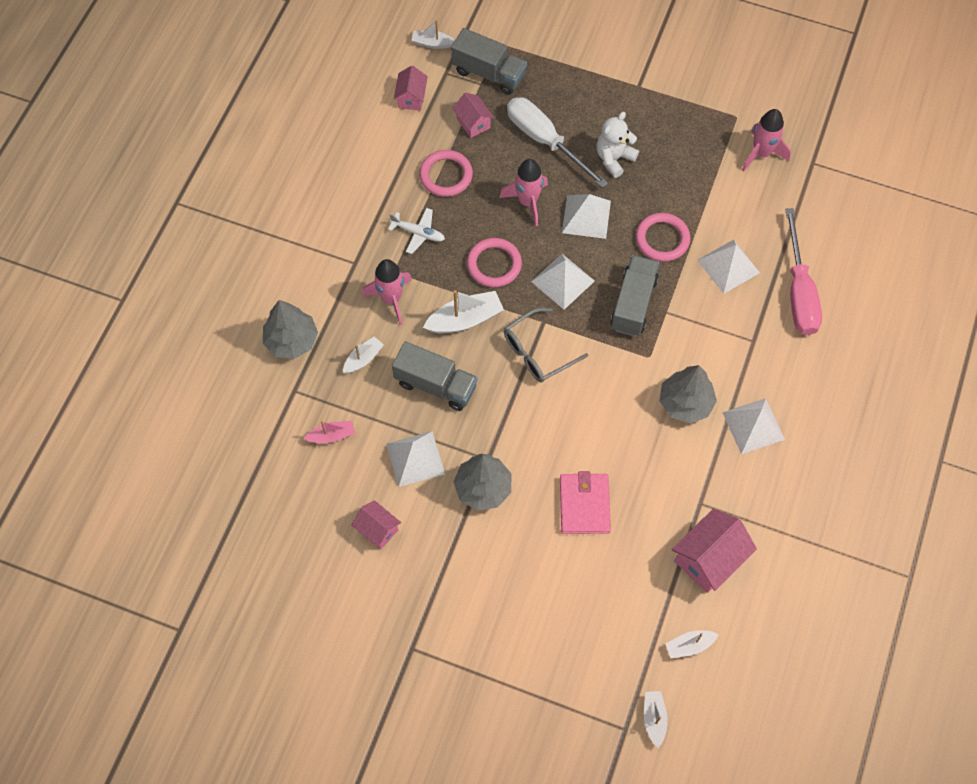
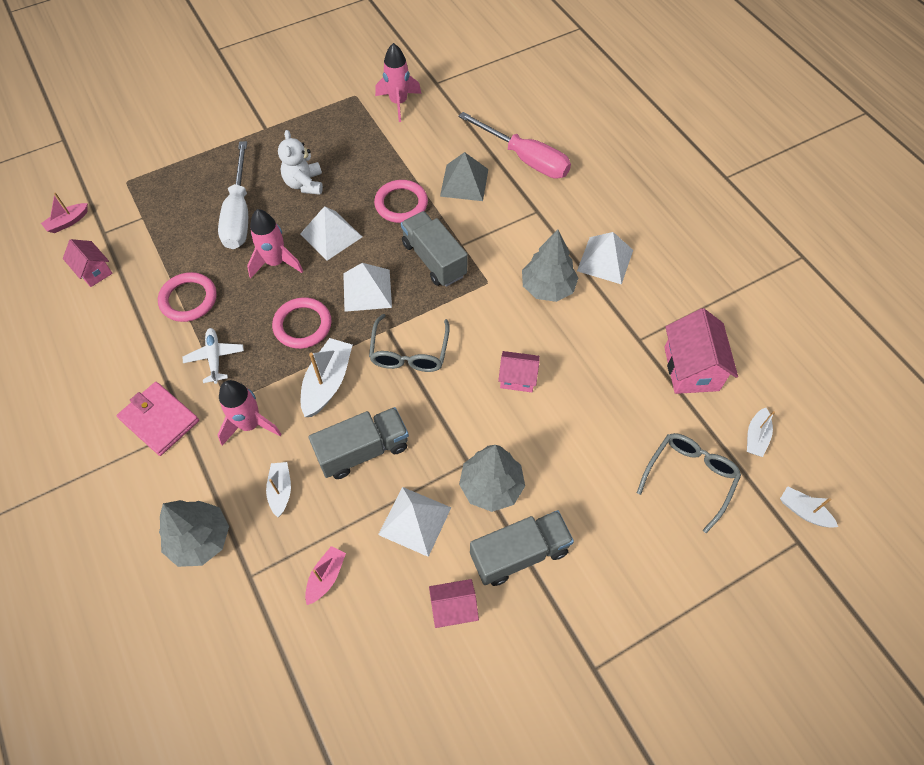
camera: 50 degrees left, 5 degrees down
white plane [388,208,445,254] -> white plane turned 75 degrees counterclockwise [182,328,244,384]
white boat [411,20,455,49] -> pink boat [41,193,88,233]
grey truck [451,28,527,95] -> grey truck moved to [470,510,574,586]
pink house [452,93,494,138] -> pink house moved to [498,351,540,392]
white screwdriver [507,97,608,188] -> white screwdriver turned 90 degrees counterclockwise [218,141,248,249]
pink wallet [560,471,611,534] -> pink wallet moved to [117,382,199,456]
white pyramid [697,240,760,294] -> grey pyramid [440,152,488,201]
none -> grey glasses [637,433,741,533]

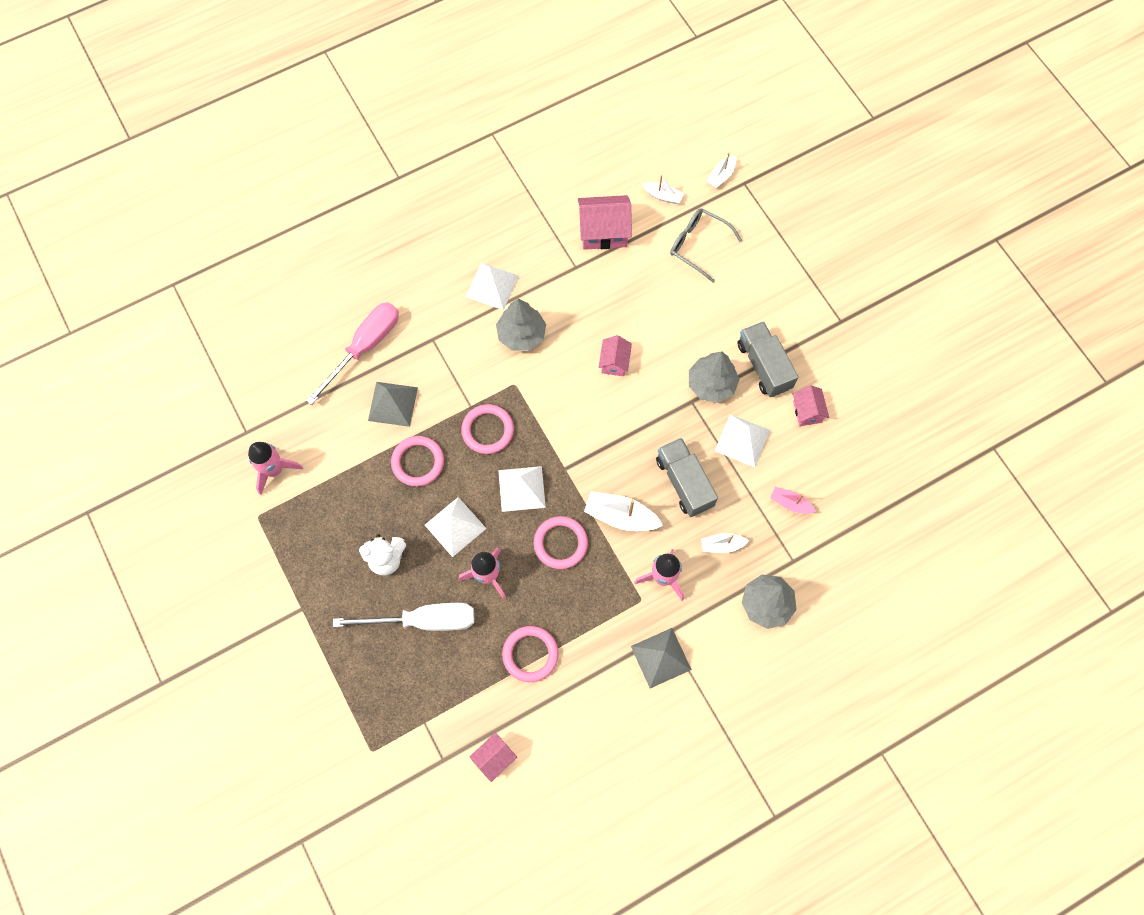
camera: 90 degrees left, 10 degrees up
pink boat [41,193,88,233] -> none
pink wallet [117,382,199,456] -> grey pyramid [631,628,692,688]
white plane [182,328,244,384] -> none
grey glasses [369,314,450,372] -> none
grey truck [401,211,467,287] -> pink ring [461,404,514,454]

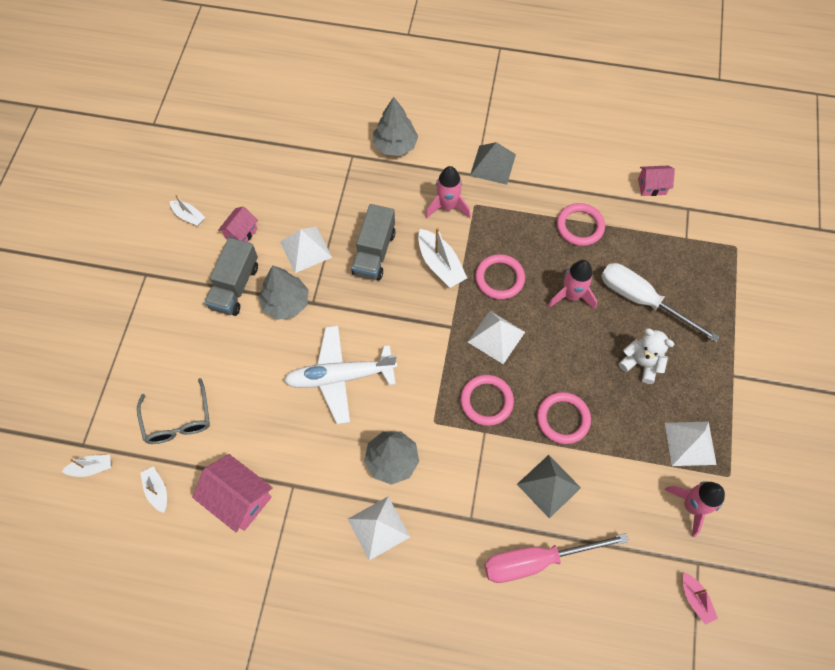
camera: 140 degrees left, 5 degrees down
white pyramid [425,497,487,557] -> white pyramid moved to [665,422,717,466]
pink house [599,335,632,376] -> white plane [284,325,397,424]
white boat [701,533,749,553] -> white boat moved to [170,195,205,226]
pink boat [770,487,816,514] -> pink boat moved to [683,572,718,625]

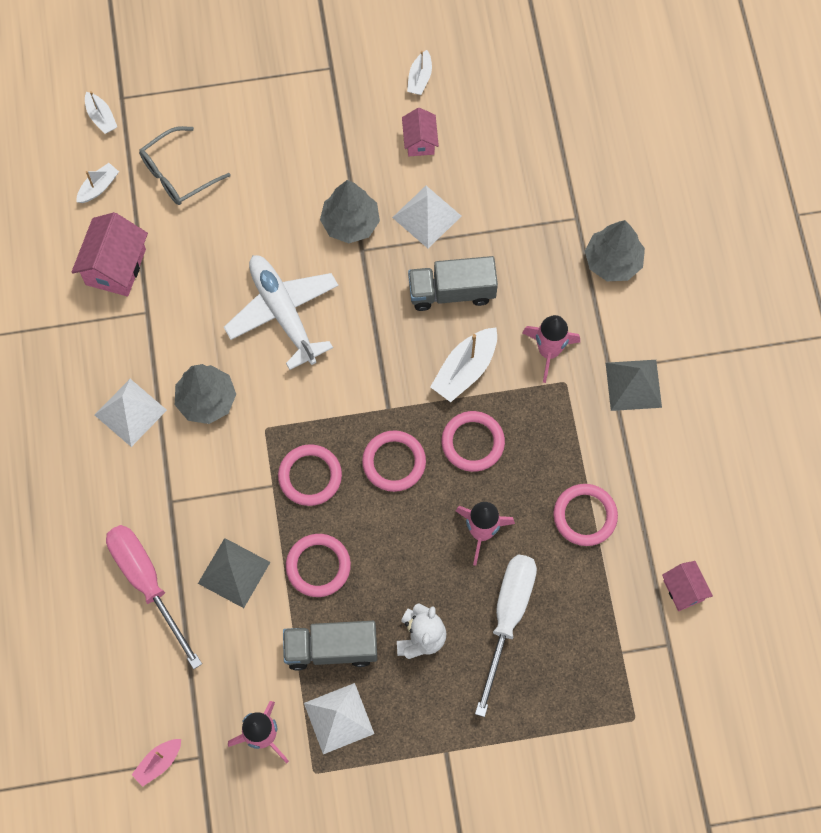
camera: 70 degrees right, 5 degrees up
grey truck [204,237,258,316] -> grey truck moved to [283,621,377,670]
pink house [218,206,258,242] -> pink house turned 75 degrees clockwise [402,108,439,156]
white pyramid [468,311,525,364] -> pink ring [362,430,426,492]

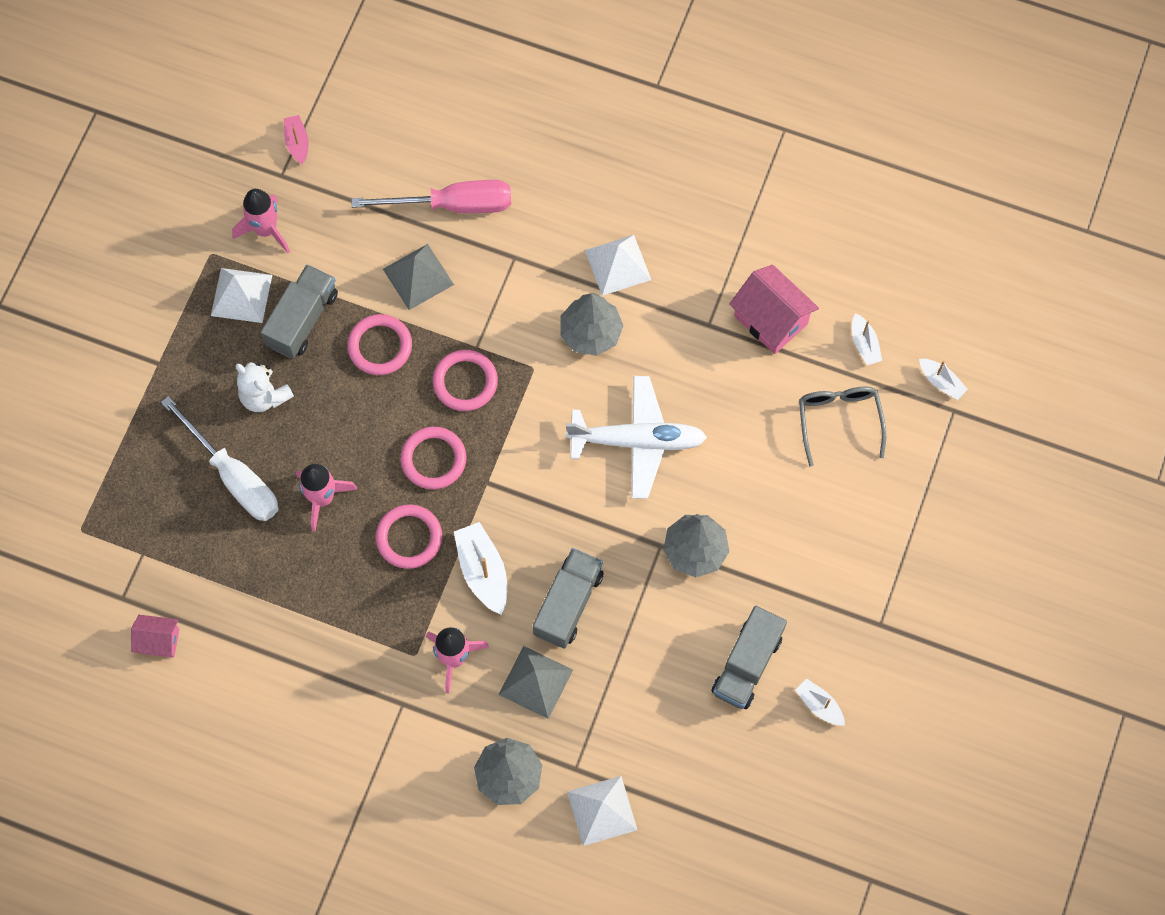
camera: 120 degrees right, 0 degrees up
white boat [85,91,117,134] -> white boat turned 135 degrees counterclockwise [919,359,968,400]
white pyramid [392,186,462,248] -> white pyramid moved to [567,776,637,846]
pink house [402,108,439,156] -> grey truck [711,606,787,709]
pink ring [553,484,618,546] -> none
grey pyramid [606,360,662,411] -> grey pyramid moved to [499,646,573,719]

